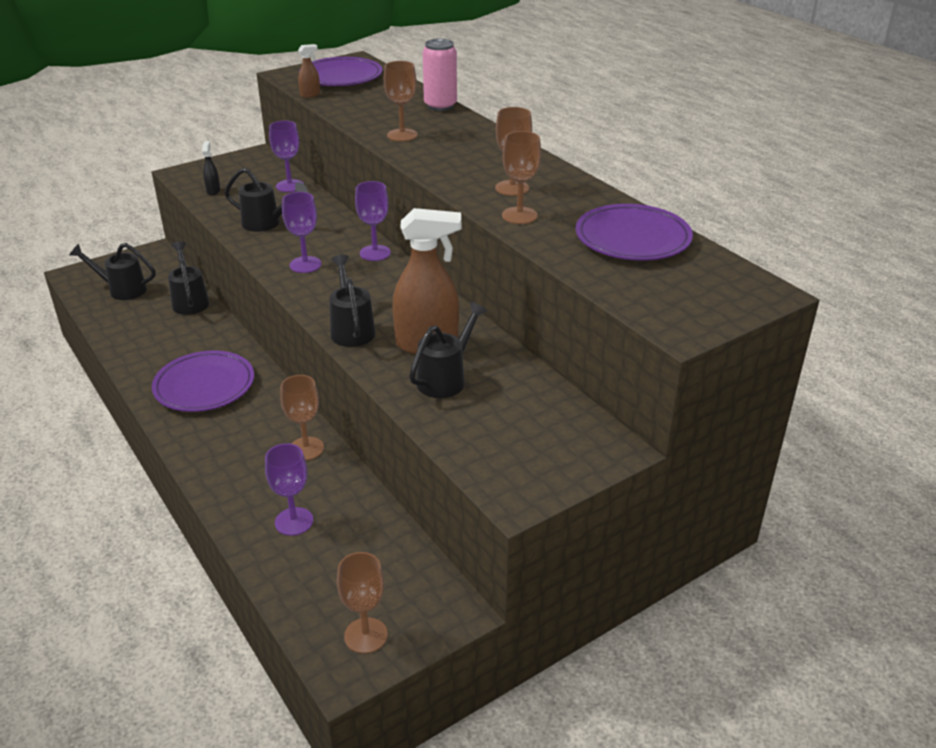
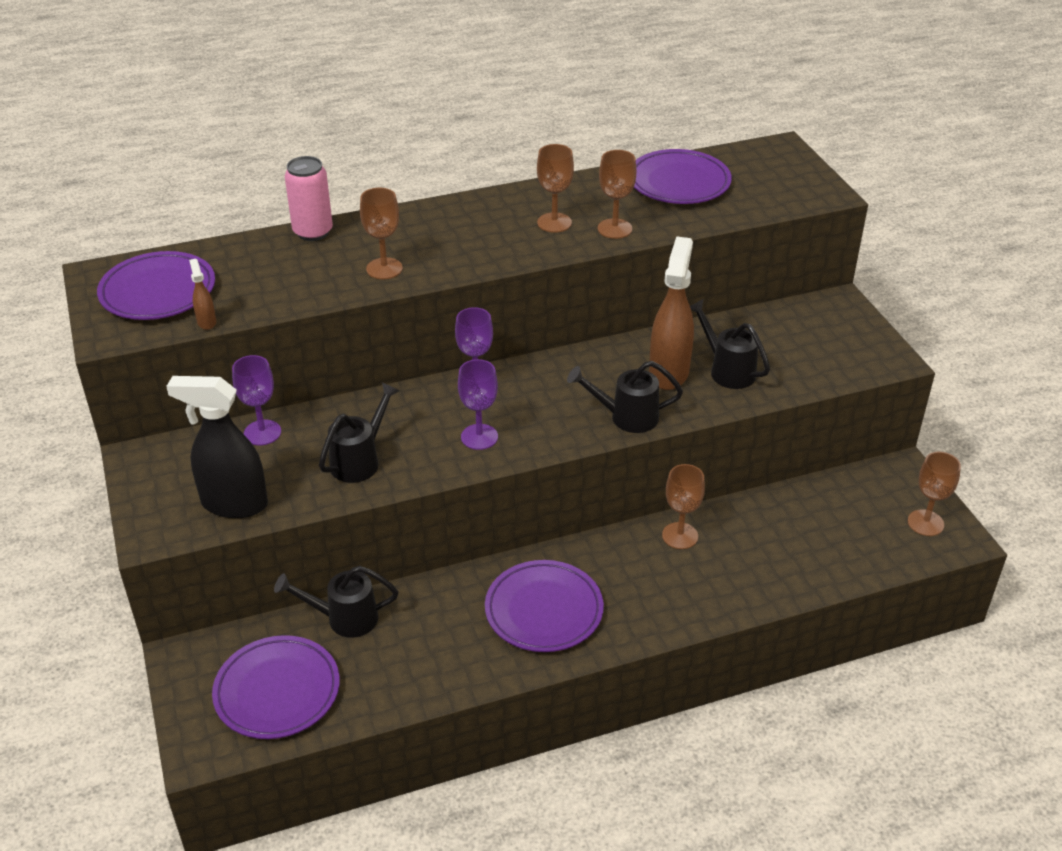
camera: 75 degrees left, 5 degrees up
black watering can [70,243,156,300] -> purple plate [212,635,340,739]
black spray bottle [202,141,220,195] -> black spray bottle [166,376,268,518], size x2.30
purple goblet [265,443,313,536] -> none

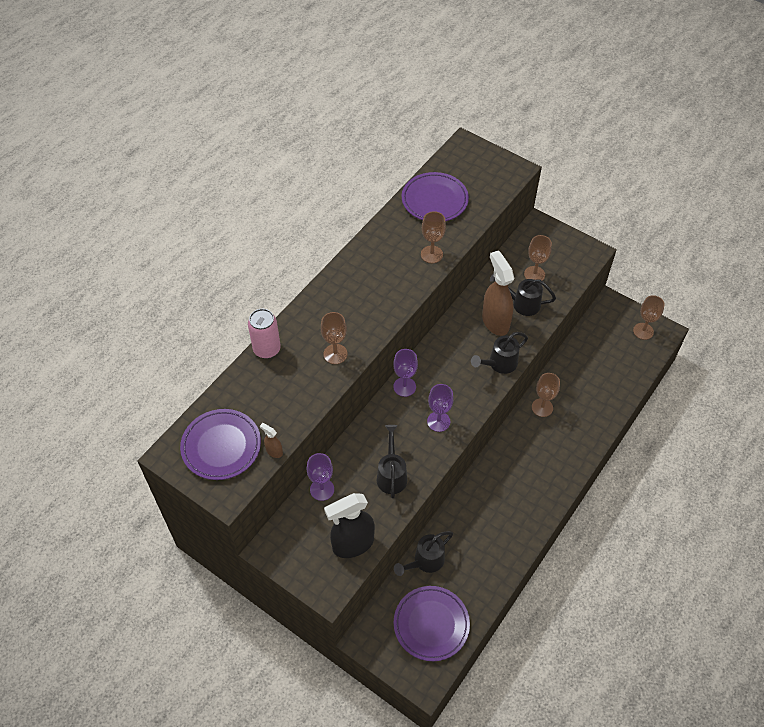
camera: 35 degrees left, 15 degrees up
purple plate [485,560,604,652] -> none
brown goblet [537,144,574,233] -> brown goblet moved to [524,235,552,281]

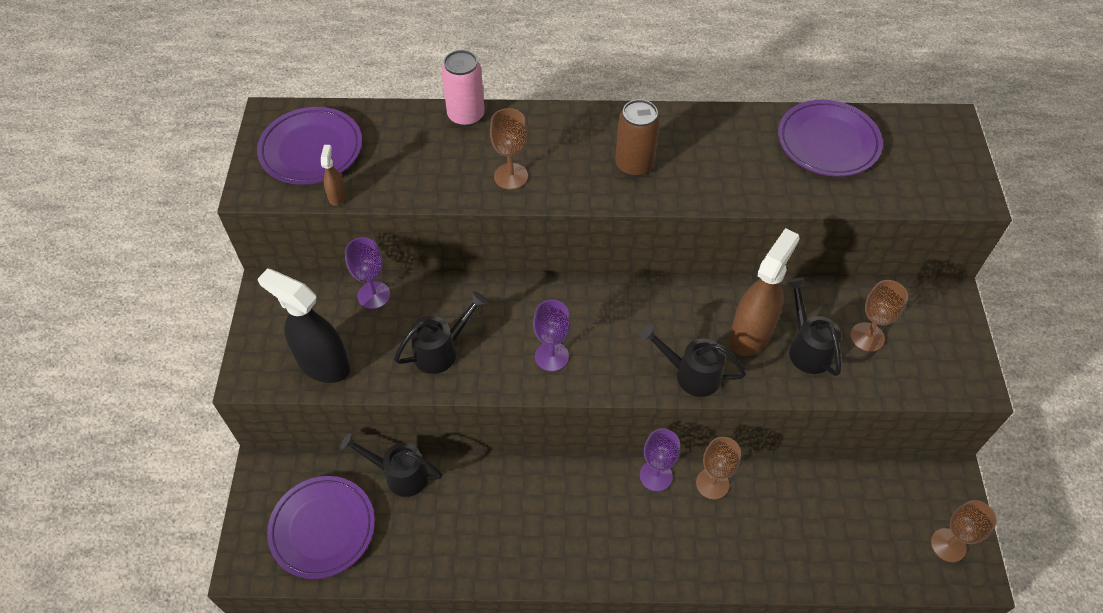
camera: 55 degrees right, 0 degrees up
purple goblet [393,349,418,397] -> purple goblet moved to [640,428,680,491]
brown goblet [421,211,446,263] -> none
none -> brown can [615,99,660,177]

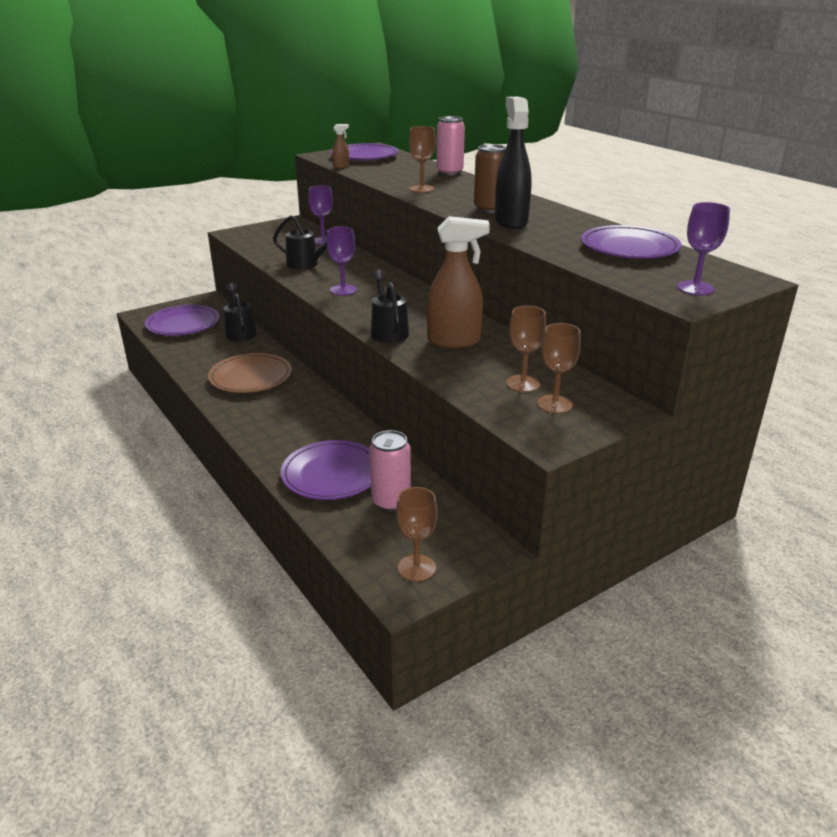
camera: 55 degrees right, 25 degrees down
black spray bottle [257,269,350,383] -> black spray bottle moved to [495,97,531,229]
purple goblet [640,428,680,491] -> purple goblet moved to [677,202,730,295]
brown goblet [696,437,741,499] -> brown goblet moved to [537,323,581,414]
black watering can [786,278,841,376] -> none
none -> brown plate [208,353,292,393]
none -> purple plate [280,440,371,500]
none -> pink can [369,430,411,512]

